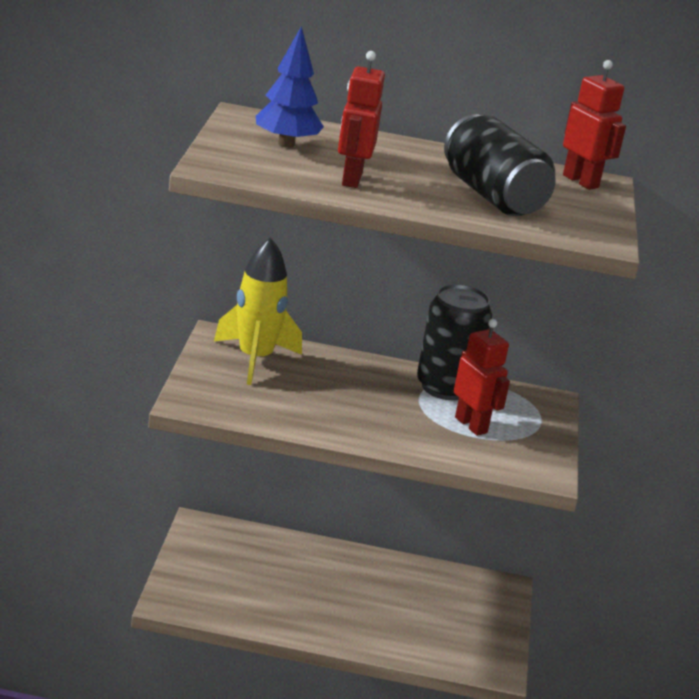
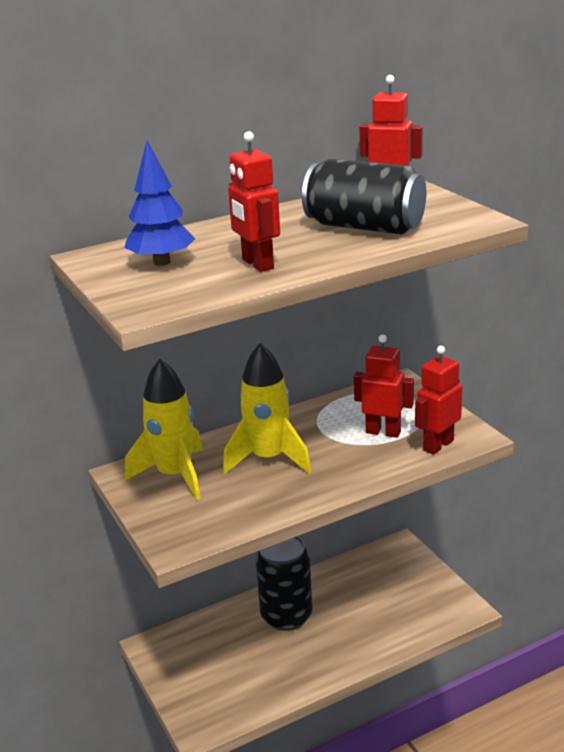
camera: 30 degrees left, 0 degrees up
black can [417,284,492,400] -> black can moved to [256,536,313,631]
none -> yellow rocket [223,343,311,474]
none -> red robot [415,346,462,455]

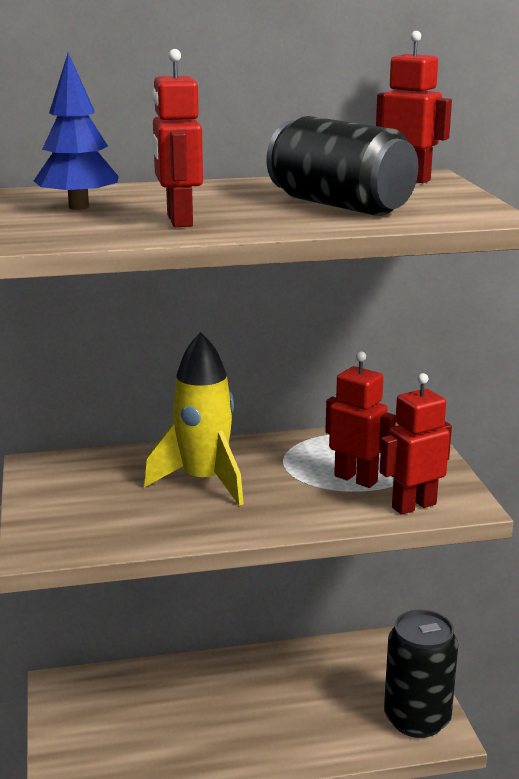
camera: 15 degrees right, 5 degrees down
yellow rocket [125,359,203,500] -> none
black can [256,536,313,631] -> black can moved to [384,610,458,738]

